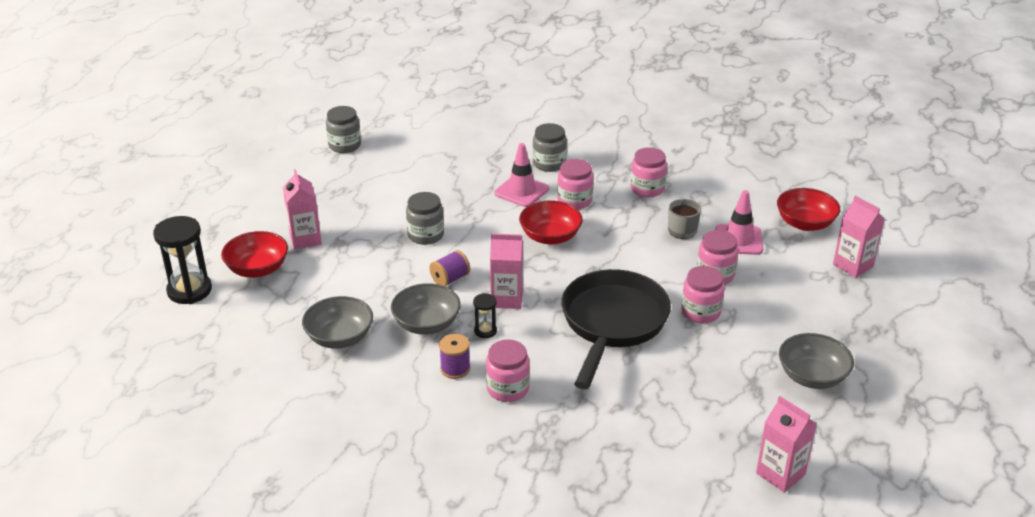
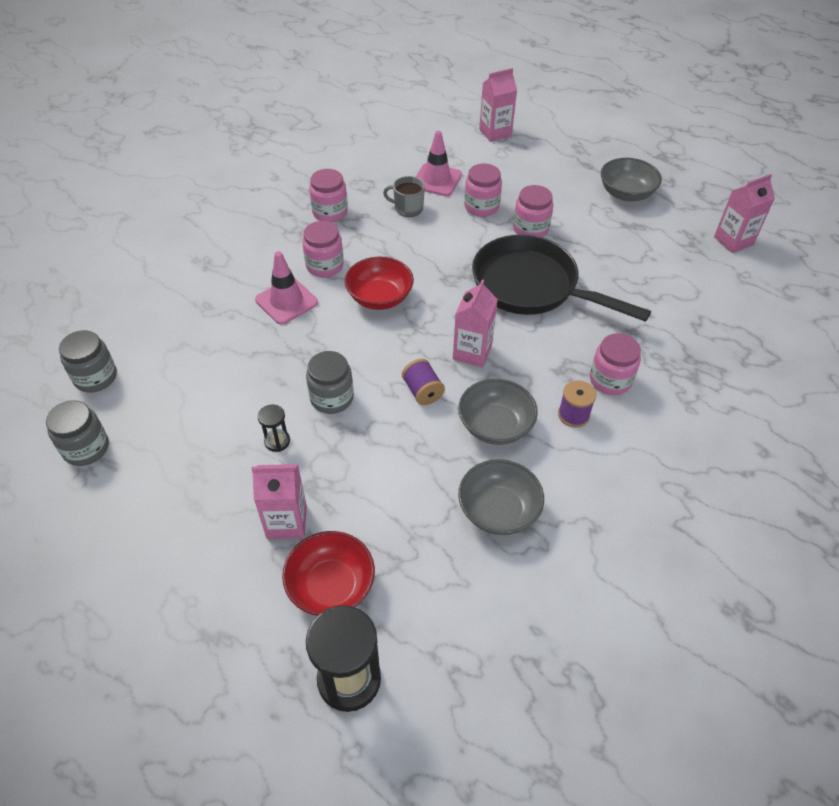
camera: 75 degrees left, 15 degrees up
black hourglass [473,293,497,338] -> black hourglass moved to [258,405,290,452]
grey jar [532,123,567,172] -> grey jar moved to [59,330,117,393]
red bowl [777,188,840,231] -> none

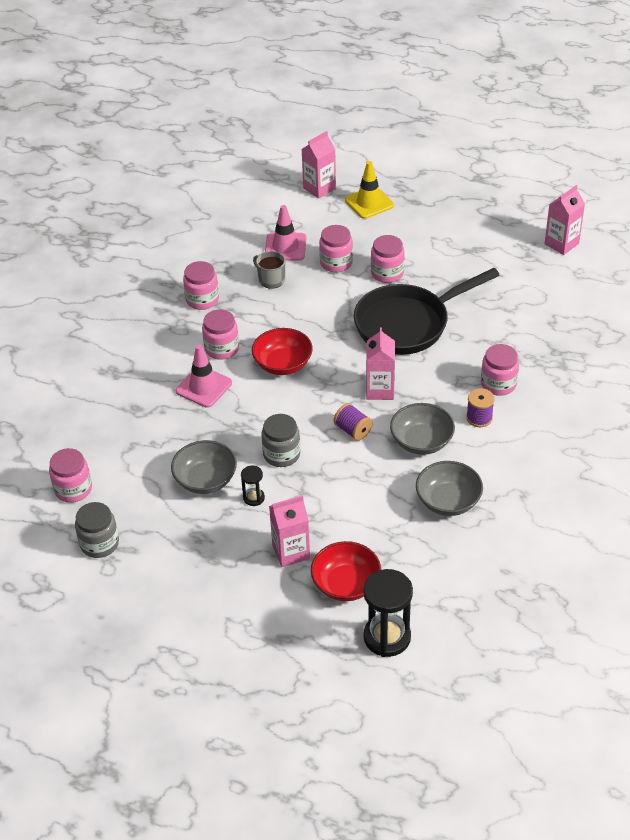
camera: 15 degrees left, 5 degrees down
grey jar [59,330,117,393] -> pink jar [49,448,92,503]
grey mug [383,176,425,217] -> grey mug turned 45 degrees clockwise [253,251,285,289]
black pan [472,235,651,322] -> black pan turned 45 degrees counterclockwise [354,268,499,355]
grey bowl [601,158,662,201] -> grey bowl moved to [171,440,237,494]
none -> yellow traffic cone [345,161,394,219]

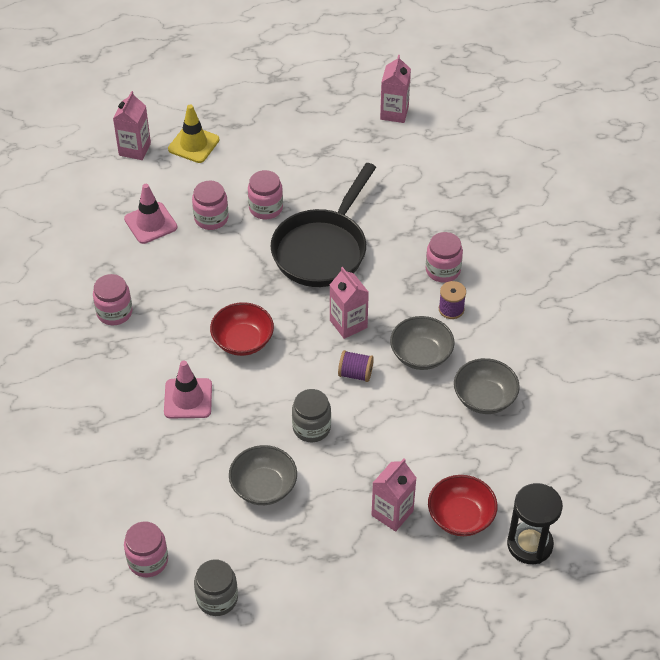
camera: 35 degrees left, 5 degrees up
pink jar [202,309,239,360] -> none
black hourglass [241,466,265,506] -> none
grey mug [253,251,285,289] -> none

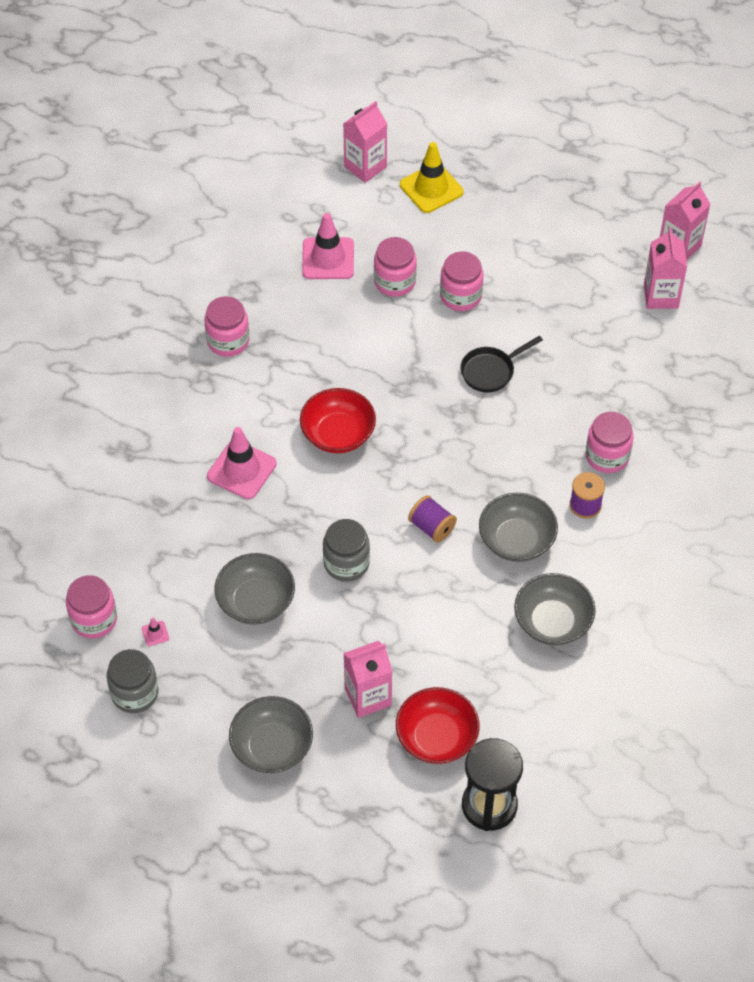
camera: 30 degrees right, 5 degrees up
black pan [271,163,376,287] -> black pan [460,336,543,392], size x0.46
pink carton [330,267,369,339] -> pink carton moved to [644,228,687,309]
none -> pink traffic cone [142,618,169,646]
none -> grey bowl [229,696,313,773]

